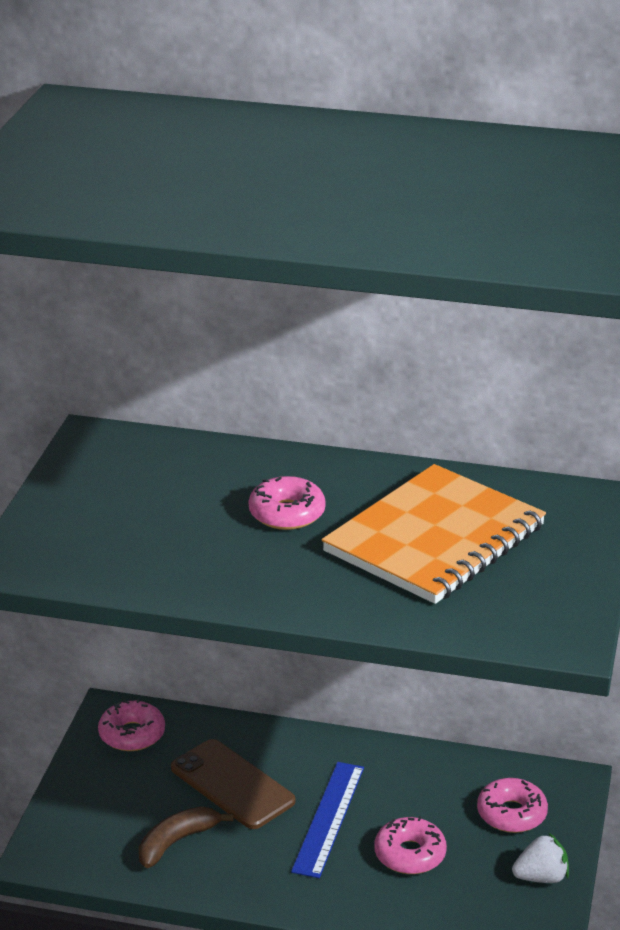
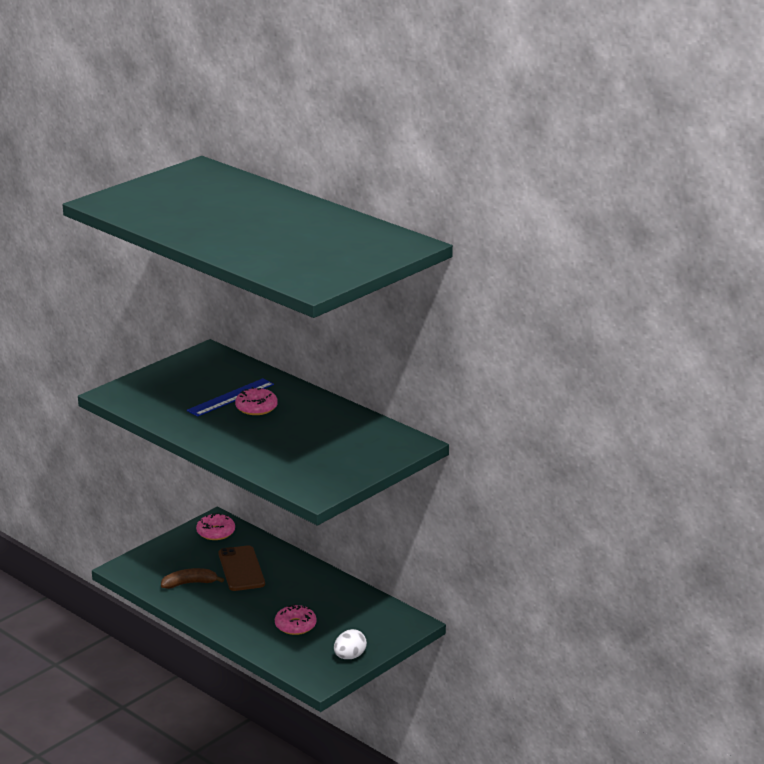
camera: 30 degrees right, 5 degrees down
blue ruler [291,762,364,878] -> blue ruler moved to [187,378,274,417]
orange notebook [322,464,546,604] -> none
pink donut [477,778,548,833] -> none
white strawberry [512,833,569,883] -> white egg [334,629,367,659]

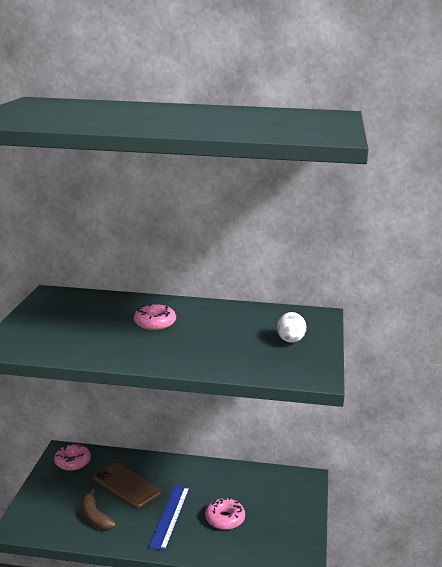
camera: 35 degrees left, 5 degrees down
brown banana [161,568,224,589] -> brown banana turned 75 degrees counterclockwise [82,489,116,530]
blue ruler [187,378,274,417] -> blue ruler moved to [149,485,190,551]
white egg [334,629,367,659] -> white egg moved to [277,312,306,343]

